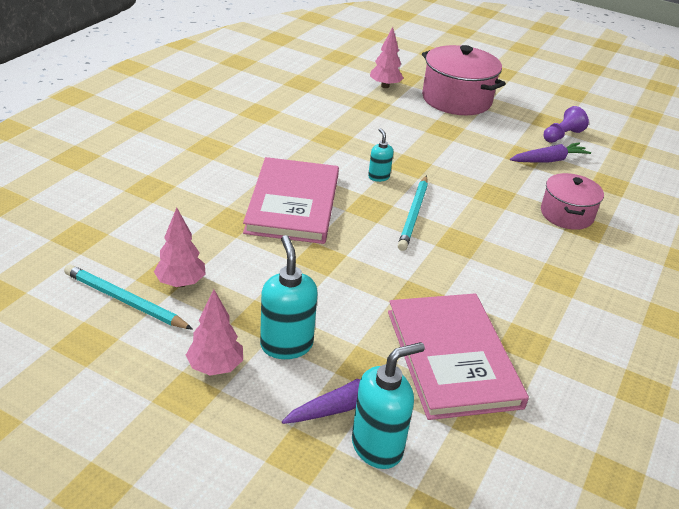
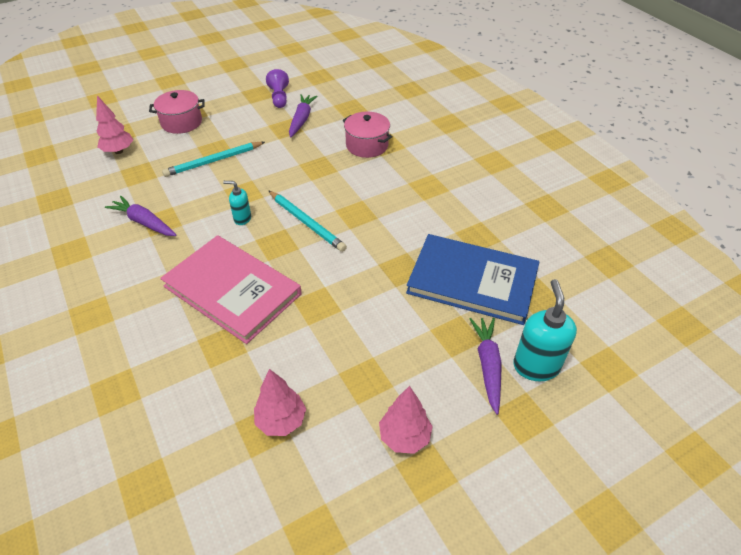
camera: 55 degrees left, 10 degrees up
turquoise pencil [64,264,193,330] -> turquoise pencil moved to [162,142,265,177]
turquoise soap dispenser [260,235,318,359] -> none
pink book [388,294,529,420] -> blue book [406,234,539,325]
pink pot [422,45,506,115] -> pink pot [149,90,205,134], size x0.62
none -> purple carrot [105,196,176,236]

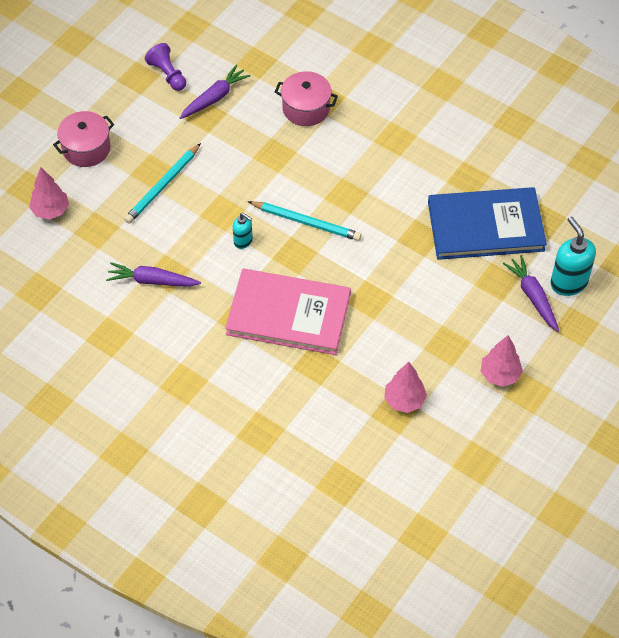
camera: 25 degrees left, 10 degrees up
turquoise soap dispenser [223,181,251,225] -> turquoise soap dispenser turned 135 degrees counterclockwise [233,213,253,249]
purple carrot [289,94,317,137] -> purple carrot turned 60 degrees clockwise [180,65,251,119]

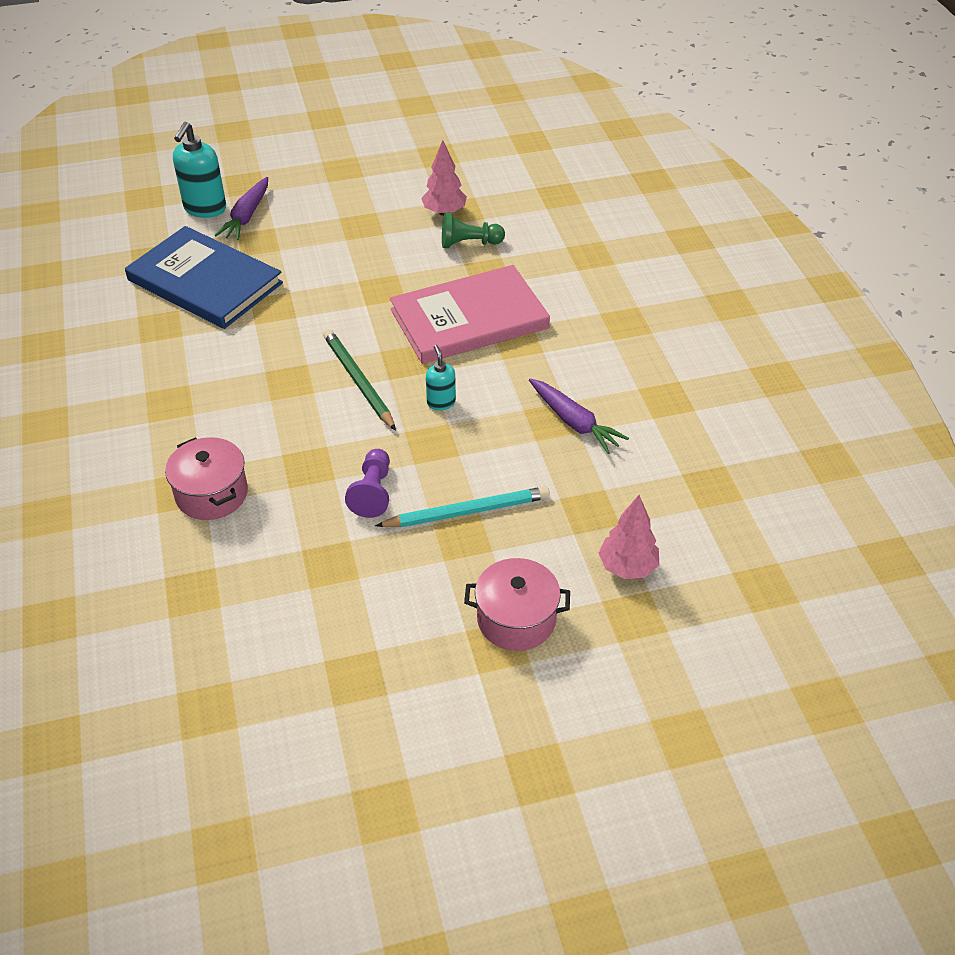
camera: 140 degrees left, 10 degrees down
purple pawn [145,43,186,91] -> purple pawn moved to [345,449,390,518]
purple carrot [180,65,251,119] -> none
pink book [225,269,351,355] -> pink book turned 75 degrees counterclockwise [390,265,550,364]
turquoise pencil [248,201,362,241] -> green pencil [323,329,396,431]
pink tree [481,335,523,387] -> none
none -> green pawn [442,212,505,248]

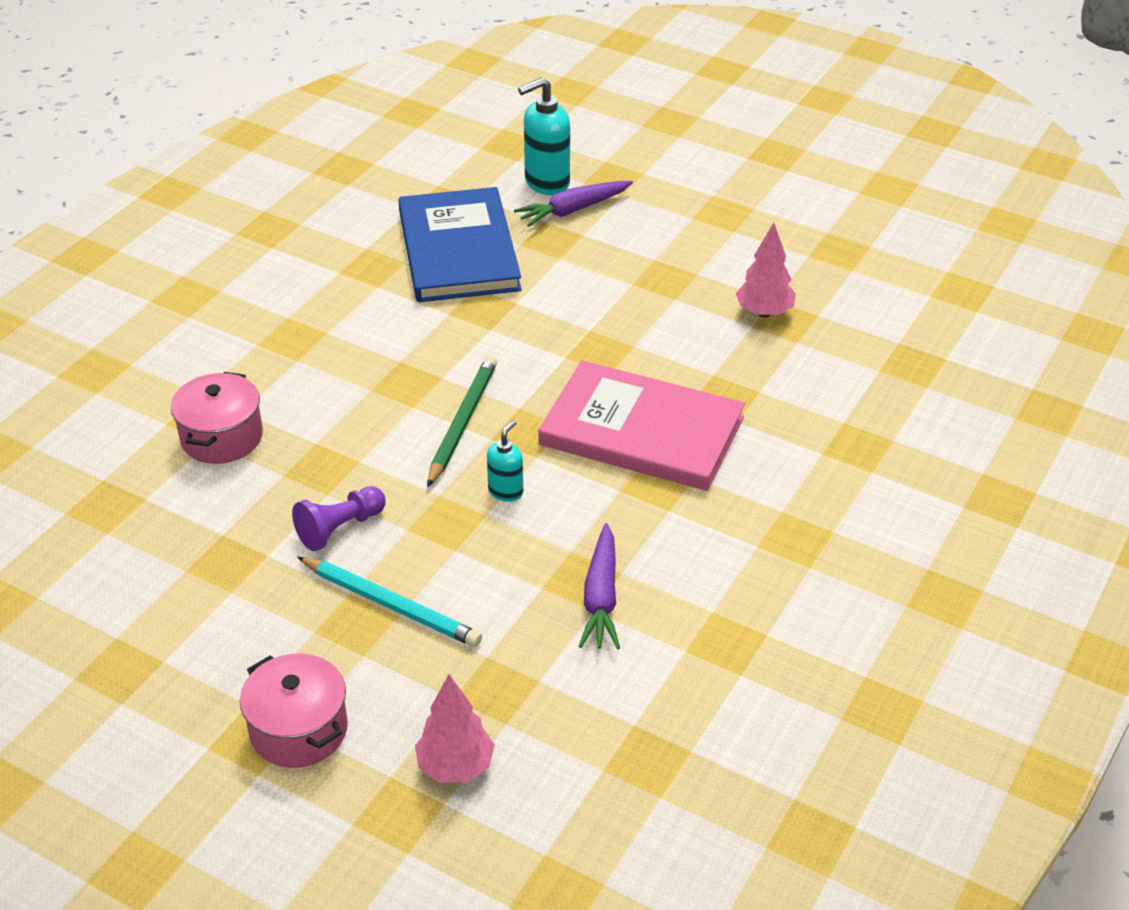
camera: 45 degrees right, 5 degrees down
green pawn [442,212,505,248] -> none

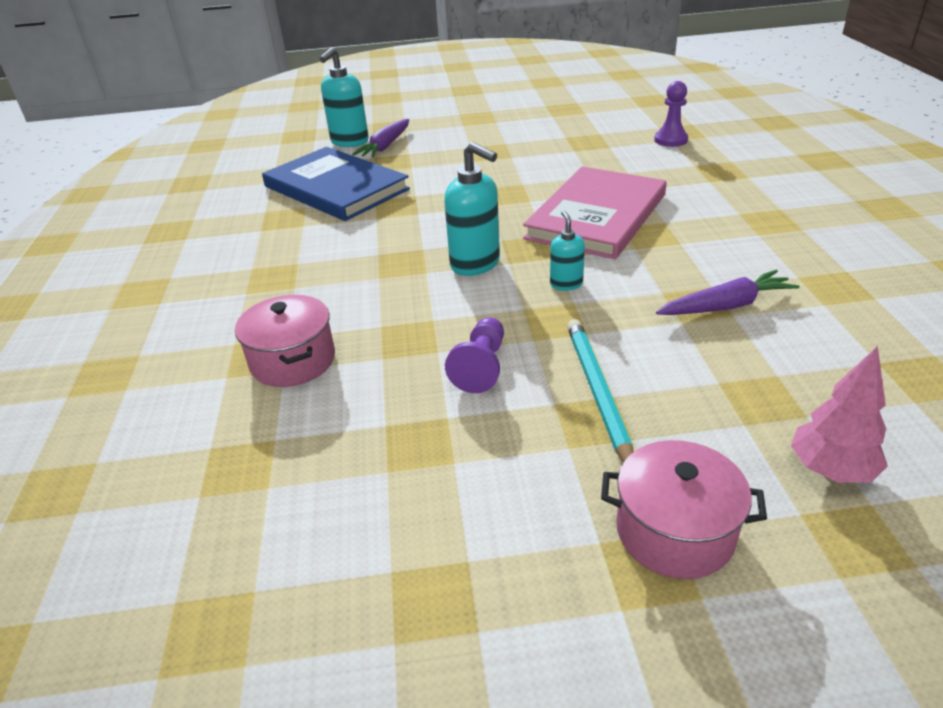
camera: 35 degrees left, 5 degrees down
turquoise pencil [297,557,482,647] -> turquoise pencil turned 90 degrees counterclockwise [567,319,634,462]
green pencil [427,356,497,487] -> turquoise soap dispenser [444,142,500,276]
pink book [538,360,745,491] -> pink book turned 45 degrees counterclockwise [523,166,667,259]
purple carrot [578,523,620,649] -> purple carrot turned 75 degrees counterclockwise [656,270,800,315]
pink tree [736,223,796,317] -> none
none -> purple pawn [654,81,688,147]

